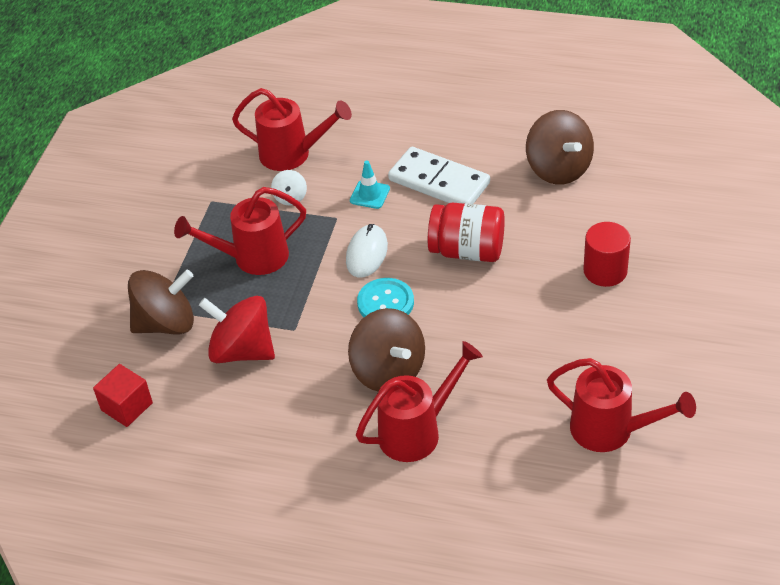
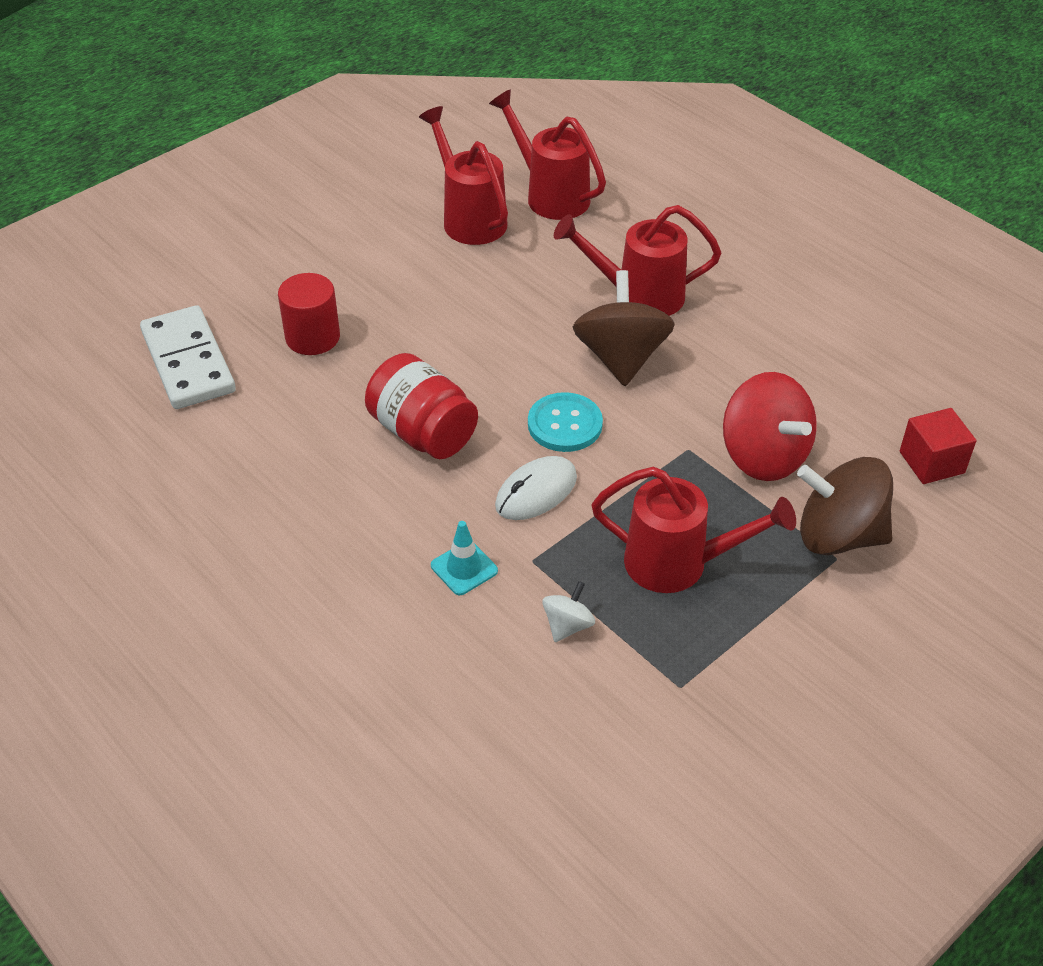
camera: 150 degrees left, 0 degrees up
red watering can [232,88,352,171] -> red watering can moved to [489,89,606,220]
white domino [388,147,490,204] -> white domino moved to [140,305,236,409]
brown spinning top [526,110,594,185] -> none

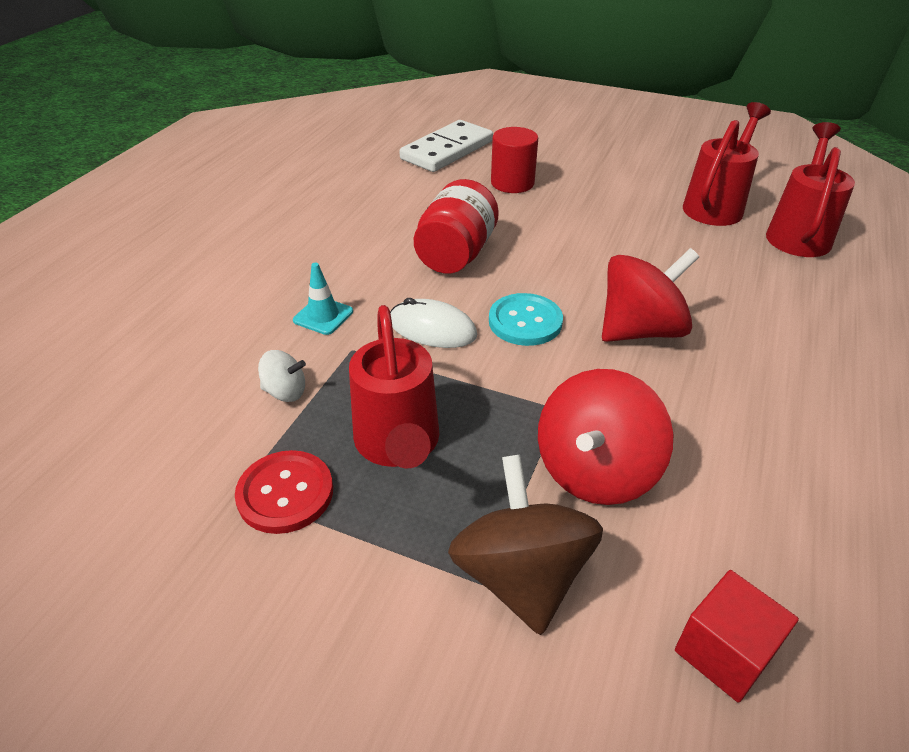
camera: 65 degrees right, 5 degrees down
red watering can [554,205,721,316] -> none
brown spinning top [573,270,675,386] -> red spinning top [602,248,699,342]
none -> red button [235,450,333,534]

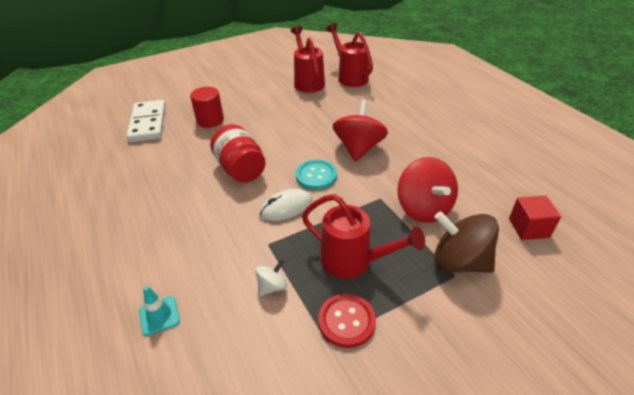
camera: 50 degrees left, 0 degrees up
turquoise traffic cone [293,263,353,335] -> turquoise traffic cone moved to [139,286,180,336]

